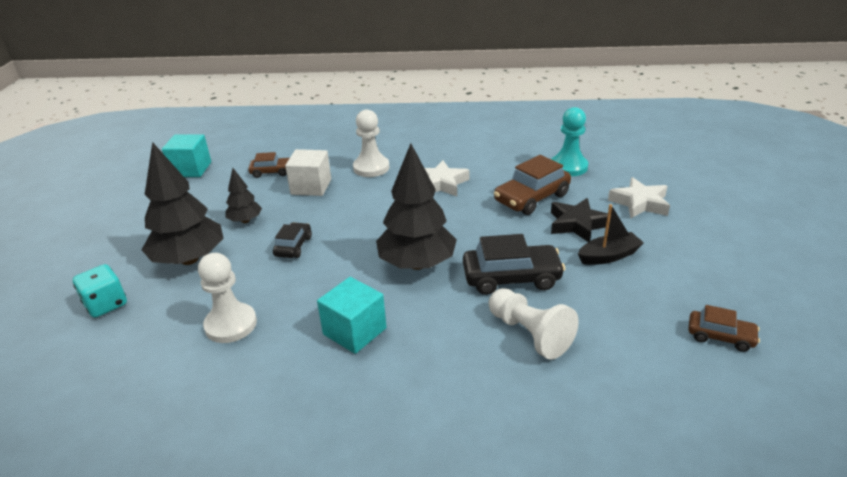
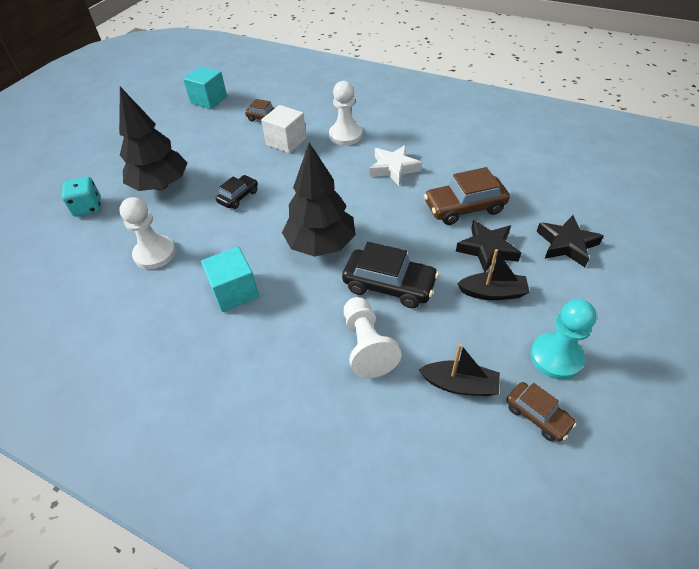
camera: 25 degrees right, 15 degrees up
black tree [226,168,262,223] -> none
turquoise pawn [551,107,588,176] -> turquoise pawn moved to [531,299,597,380]
white star [608,177,670,218] -> black star [536,215,604,267]
none -> black boat [419,343,500,396]

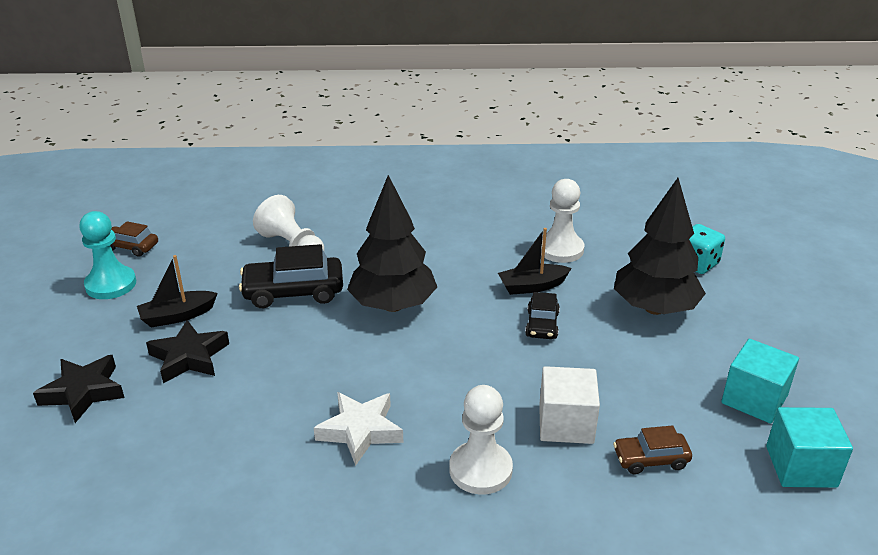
camera: 150 degrees right, 15 degrees down
turquoise cube [201,247,259,312] -> turquoise cube moved to [721,339,799,423]
black boat [419,343,500,396] -> black boat moved to [498,228,571,295]
brown car [424,167,510,225] -> none

